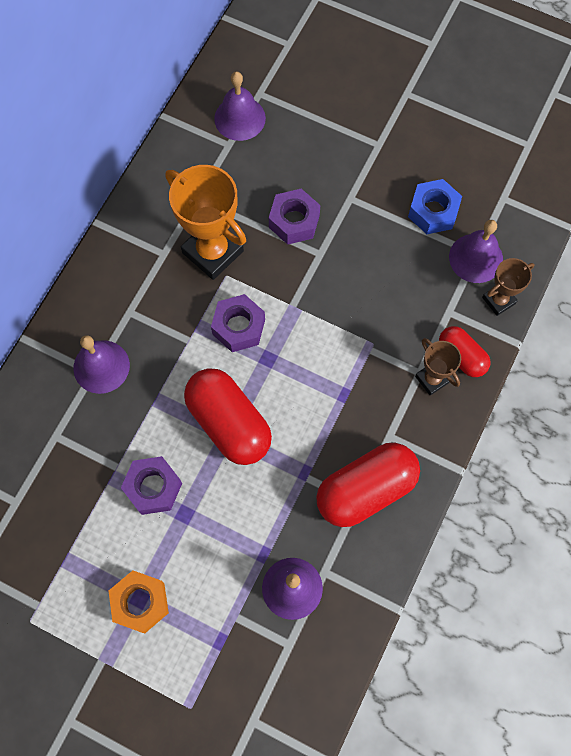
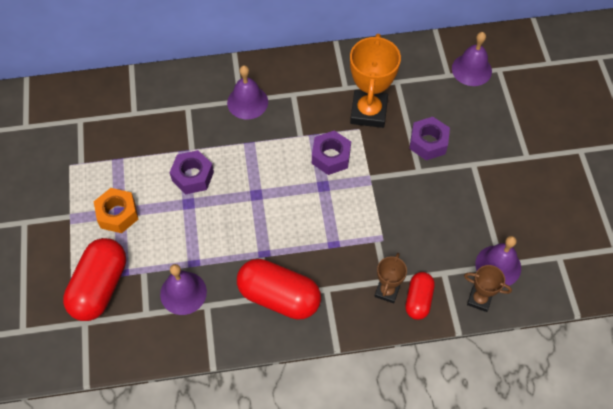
camera: 55 degrees right, 10 degrees down
red capsule [184,368,272,465] -> red capsule moved to [63,238,126,321]
blue nut [408,179,462,234] -> none

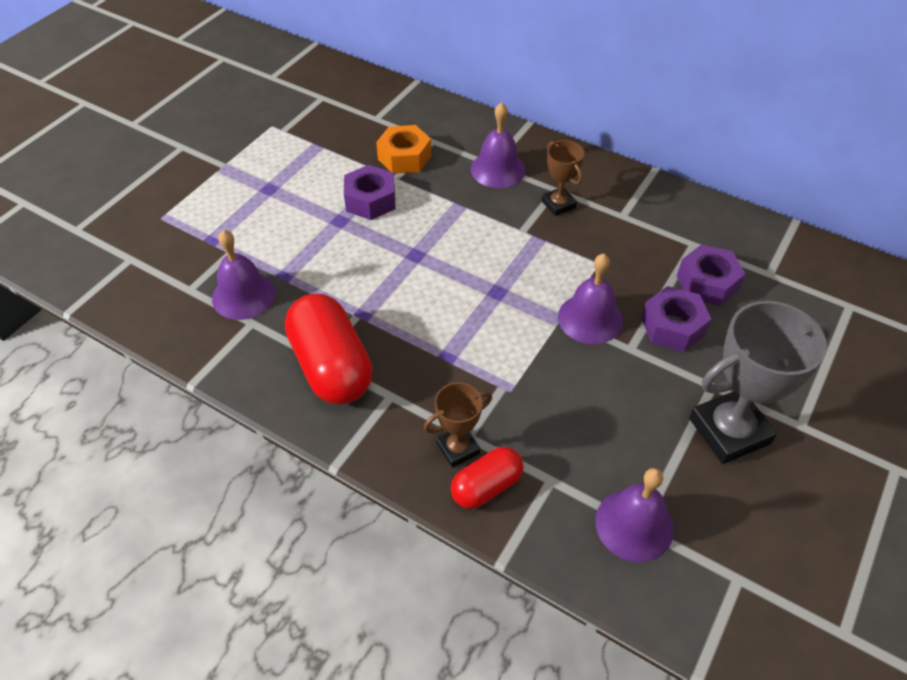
camera: 40 degrees right, 10 degrees down
red capsule [63,238,126,321] -> none
orange nut [94,188,138,233] -> orange nut moved to [376,125,431,174]
purple nut [312,131,351,175] -> purple nut moved to [677,244,746,306]
orange trophy [350,34,401,128] -> none
purple bell [452,32,492,86] -> purple bell moved to [558,254,623,344]
brown trophy [464,265,512,312] -> brown trophy moved to [542,140,585,216]
none -> grey trophy [689,301,831,464]

